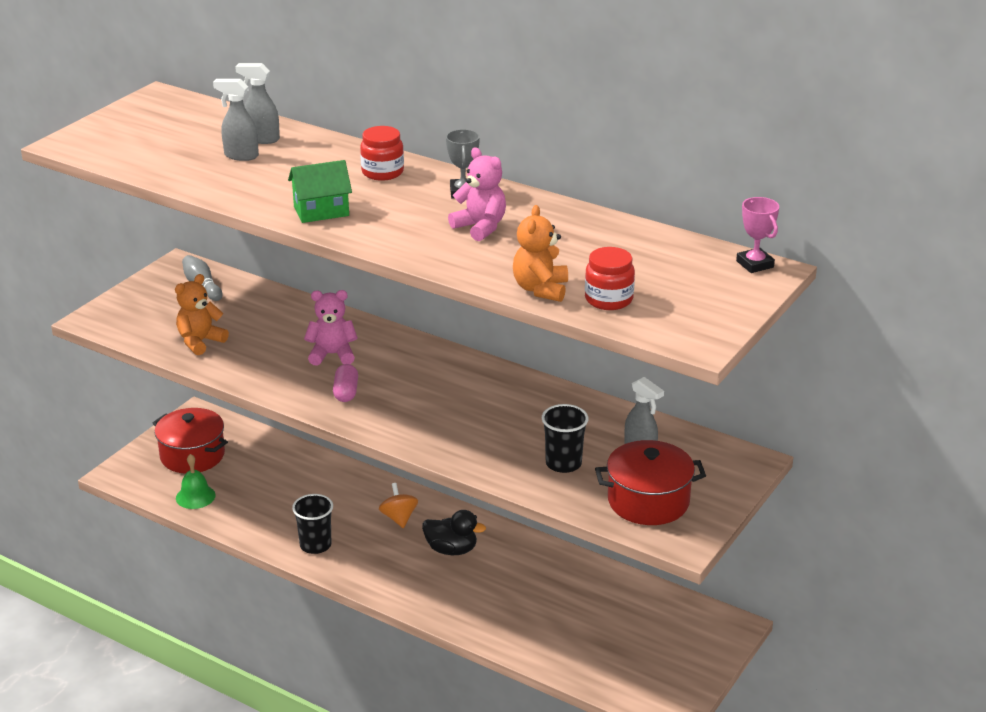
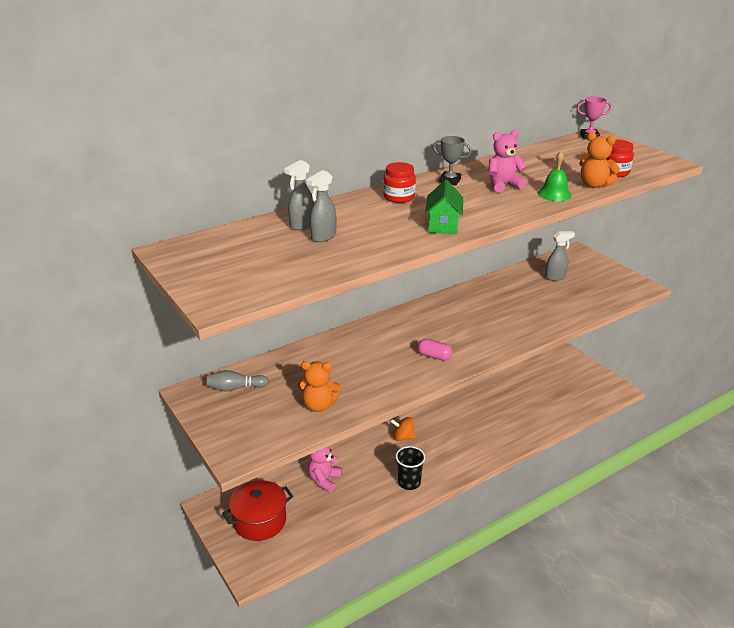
camera: 65 degrees left, 0 degrees up
orange teddy bear [175,274,229,355] -> orange teddy bear turned 60 degrees counterclockwise [298,361,341,412]
green bell [176,454,216,509] -> green bell moved to [538,151,572,201]
pink teddy bear [304,290,358,366] -> pink teddy bear moved to [308,446,342,493]
black duck [422,510,486,555] -> none
black cup [542,404,588,473] -> none
red pot [595,440,706,525] -> none

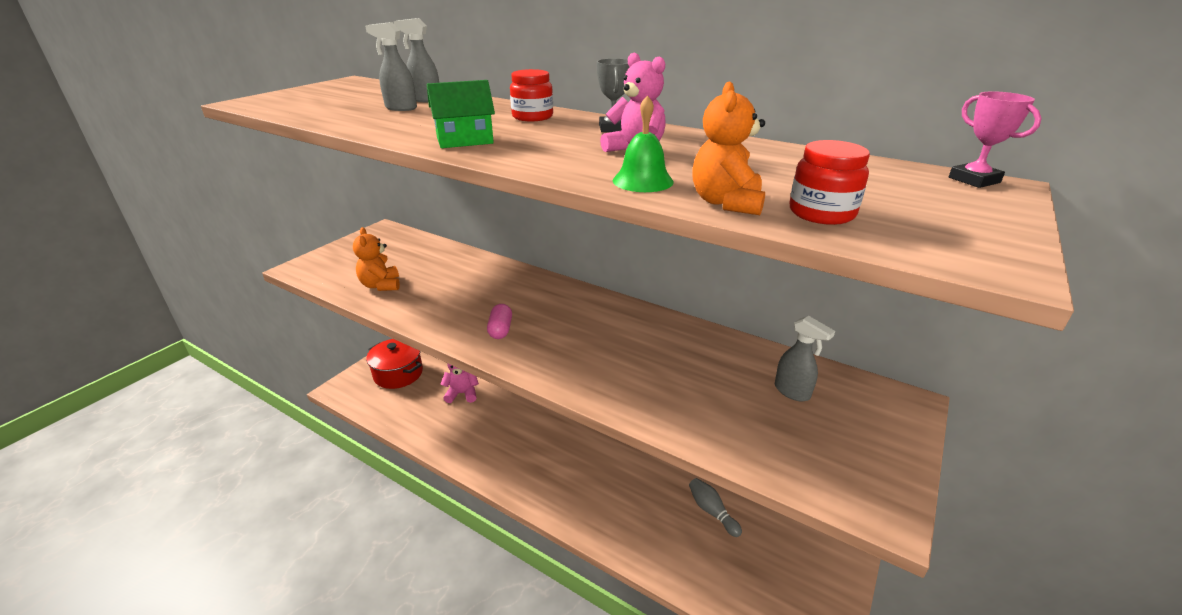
camera: 65 degrees right, 0 degrees up
grey bowling pin [207,370,269,392] -> grey bowling pin moved to [689,478,742,537]
orange spinning top [390,417,416,441] -> none
black cup [396,446,425,490] -> none

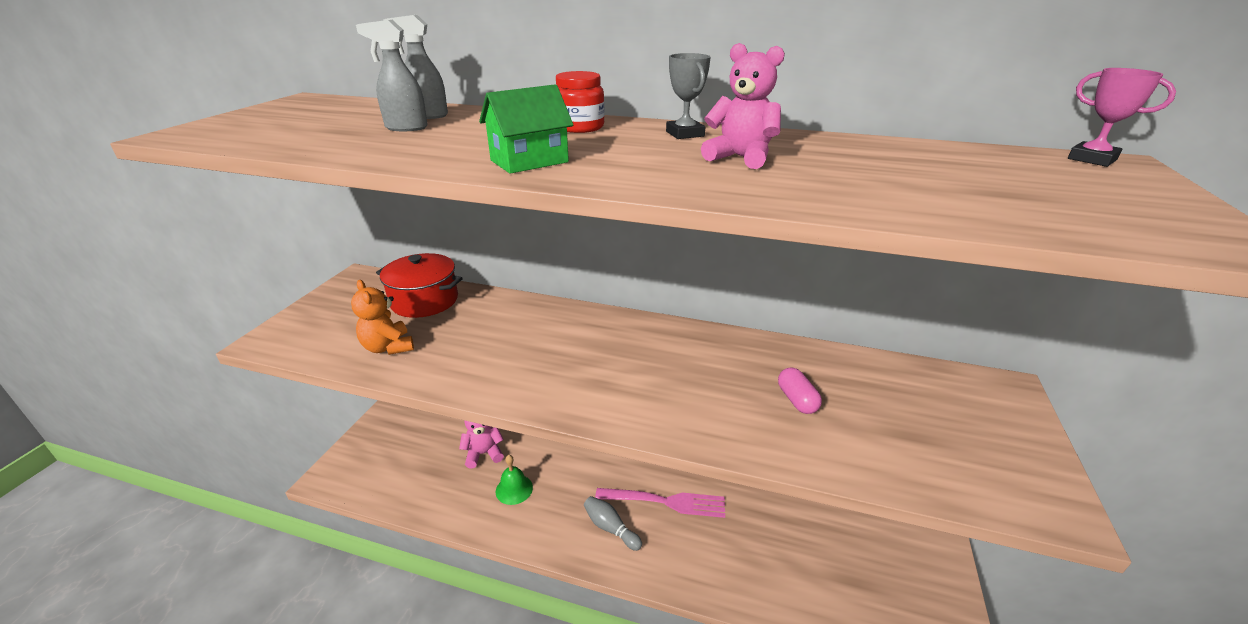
camera: 15 degrees left, 0 degrees up
red pot [366,339,423,389] -> red pot moved to [376,253,463,318]
pink capsule [487,304,512,339] -> pink capsule moved to [778,367,822,414]
green bell [613,95,674,192] -> green bell moved to [496,455,533,505]
grey bowling pin [689,478,742,537] -> grey bowling pin moved to [584,496,642,551]
orange teddy bear [692,81,765,215] -> none
grey spray bottle [775,316,835,402] -> none
red jar [790,140,870,225] -> none
none -> pink fork [595,488,725,518]

